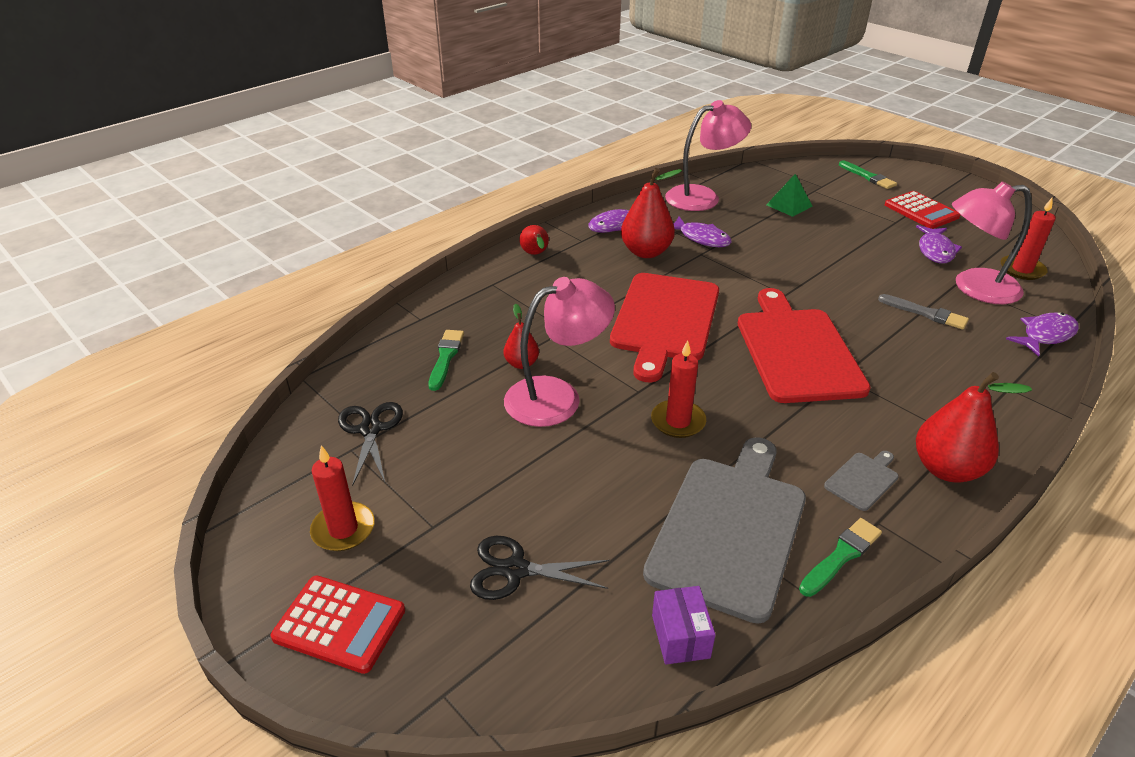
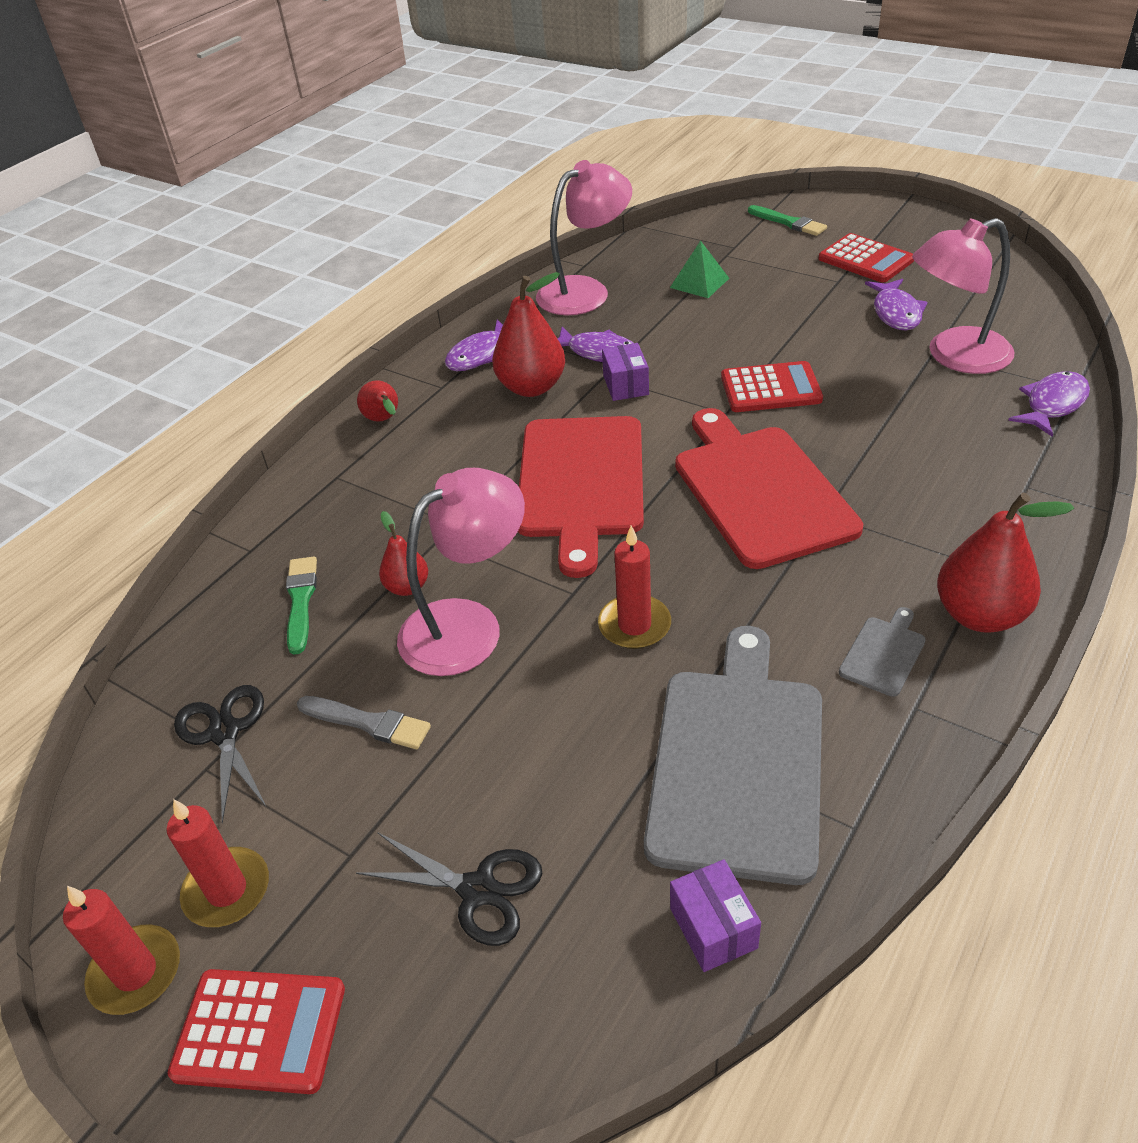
camera: 10 degrees left, 5 degrees up
black scissors [470,536,610,600] -> black scissors turned 150 degrees counterclockwise [356,832,543,946]
green brush [799,518,882,597] -> none
grey brush [878,294,969,330] -> grey brush moved to [297,696,431,749]
red candle [1001,198,1056,280] -> red candle moved to [63,886,180,1015]
none -> purple box [602,343,649,401]
none -> red calculator [721,361,823,412]

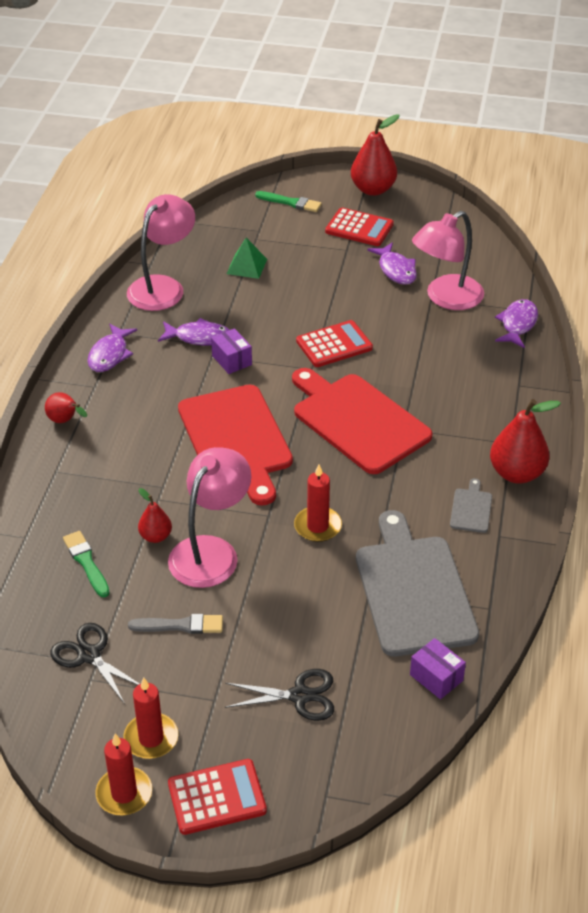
camera: 25 degrees left, 0 degrees up
red pear [492,272,565,397] -> red pear moved to [351,114,400,196]

